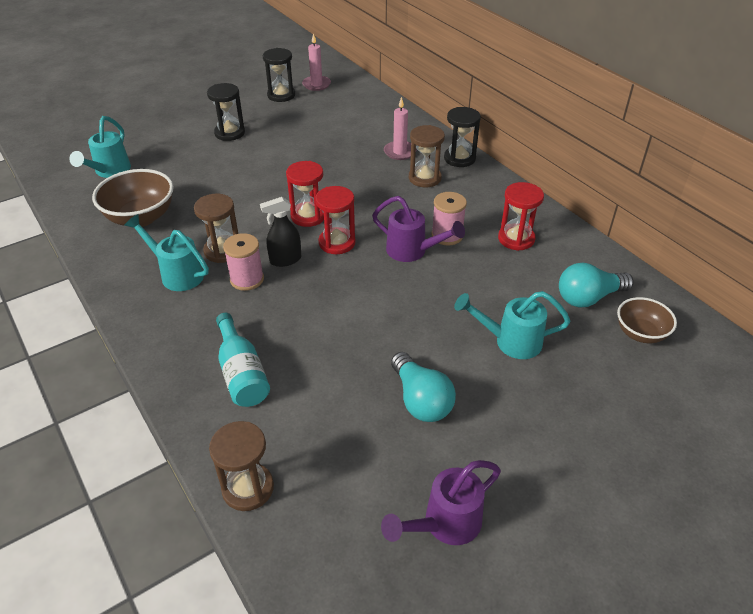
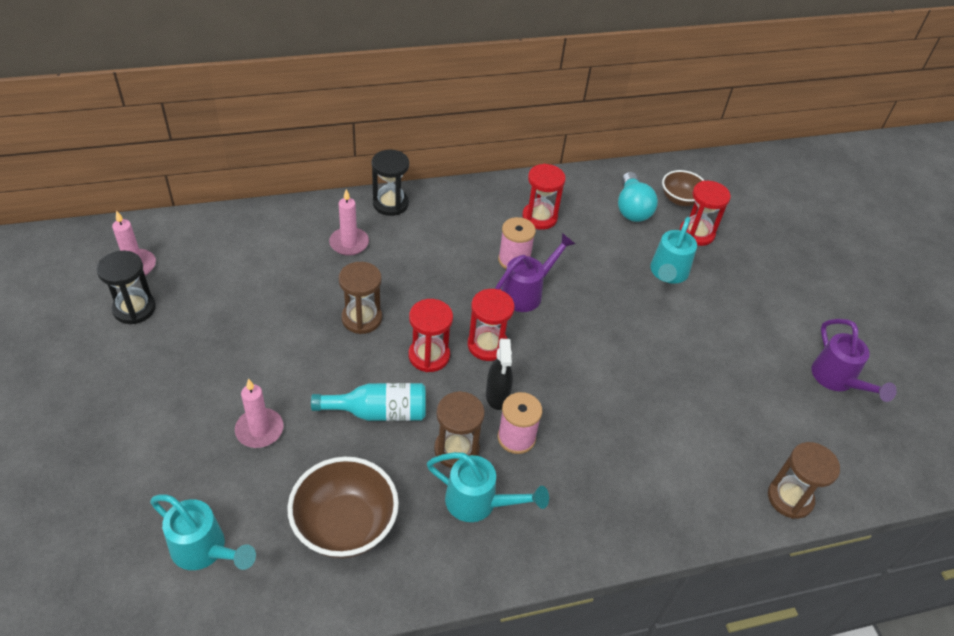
camera: 75 degrees left, 5 degrees up
turquoise watering can [124,214,209,291] -> turquoise watering can turned 120 degrees counterclockwise [427,452,549,522]
black hourglass [207,83,245,141] -> none
turquoise bottle [216,313,270,407] -> turquoise bottle moved to [311,383,425,421]
turquoise light bulb [391,352,456,422] -> none
brown hourglass [409,125,445,187] -> brown hourglass moved to [339,262,382,334]
none -> pink candle [235,379,283,448]
none -> red hourglass [680,181,731,246]

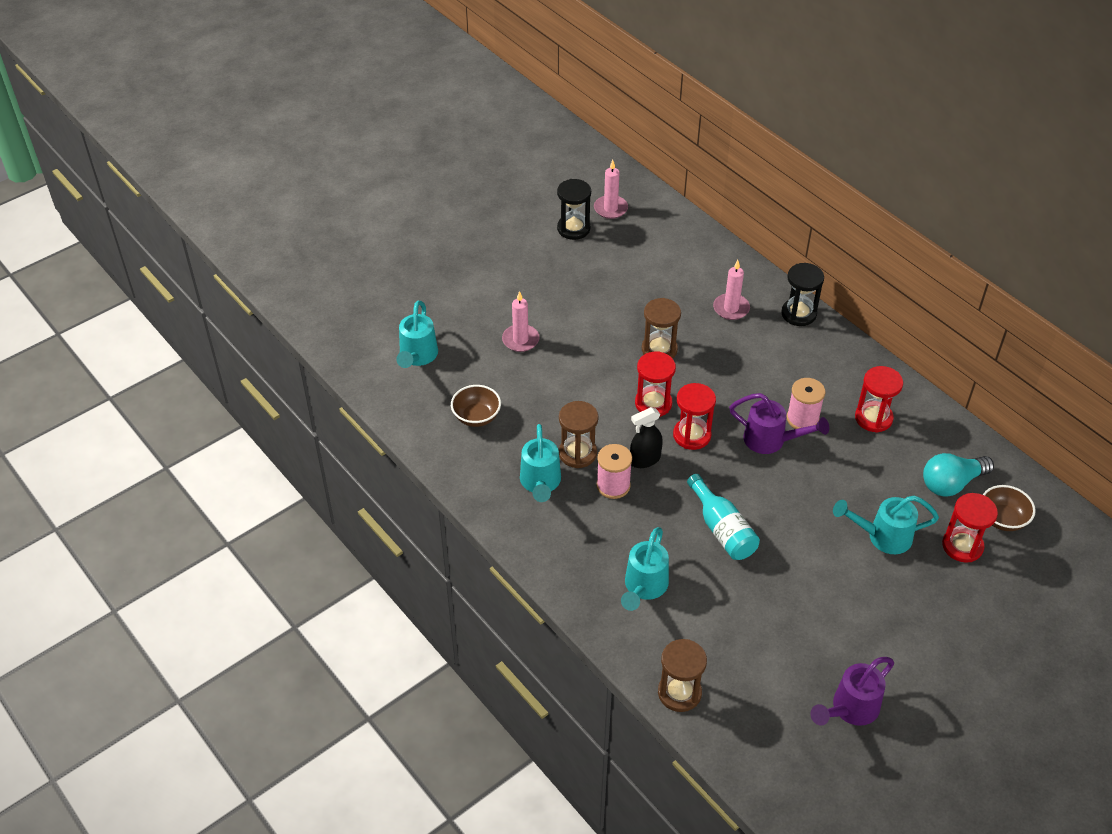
camera: 70 degrees right, 0 degrees up
brown bowl [287,457,399,558] -> brown bowl [451,385,501,427], size x0.61
turquoise bottle [311,383,425,421] -> turquoise bottle moved to [687,474,760,560]
none -> turquoise watering can [621,527,669,611]

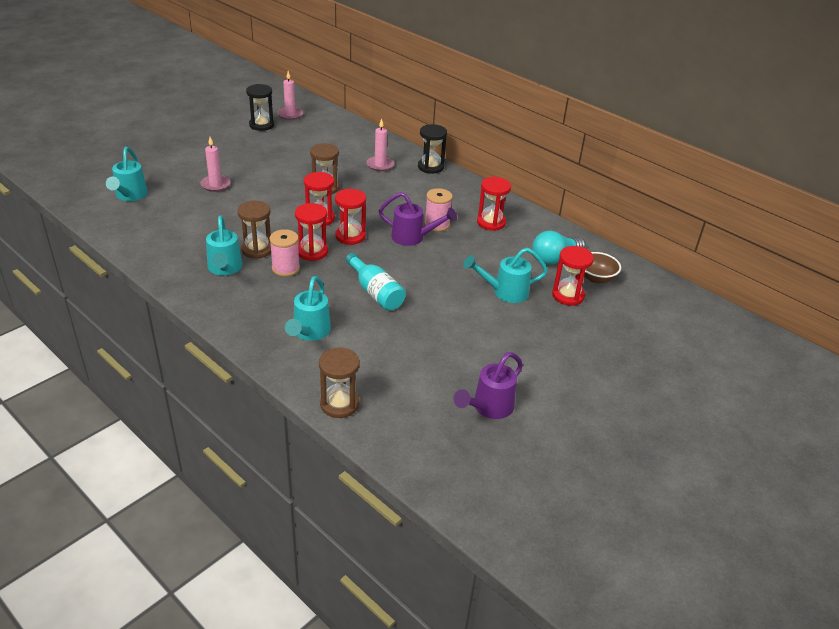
camera: 10 degrees left, 10 degrees down
brown bowl [451,385,501,427] -> none
black spray bottle [630,407,663,468] -> red hourglass [295,203,328,261]

